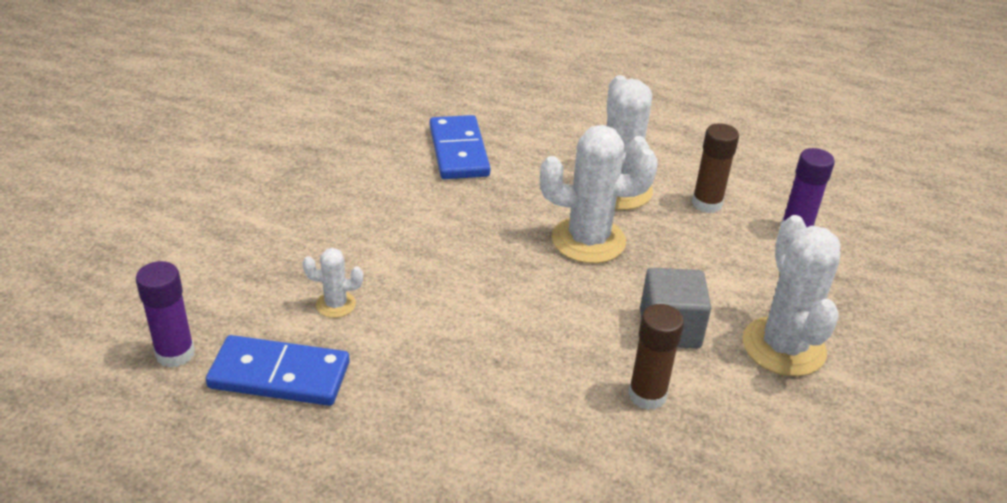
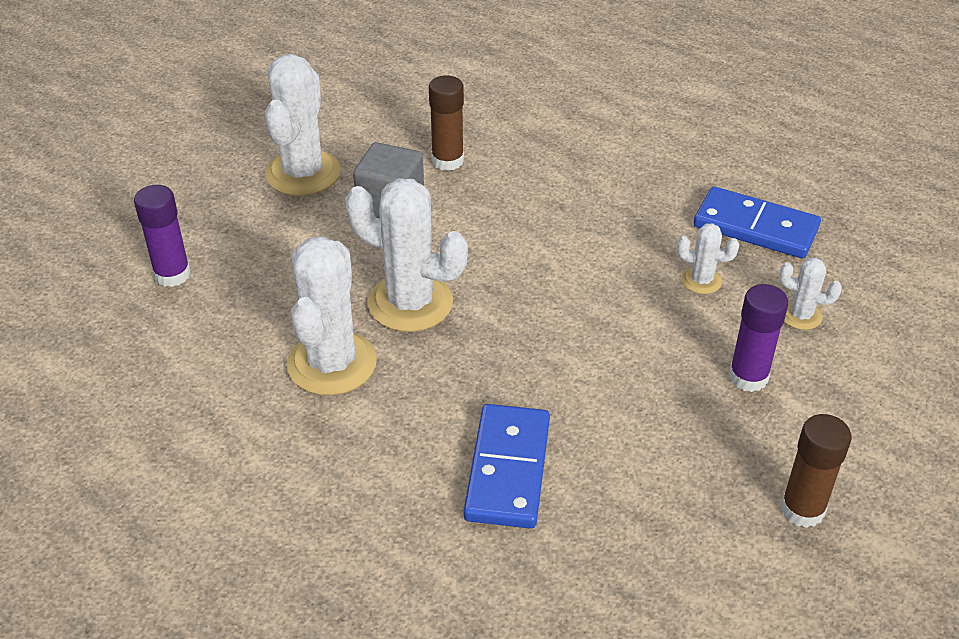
camera: 160 degrees left, 5 degrees up
purple glue stick [136,261,195,368] -> purple glue stick moved to [729,284,788,392]
brown glue stick [692,123,739,213] -> brown glue stick moved to [781,414,852,528]
none -> white cactus [779,258,842,330]

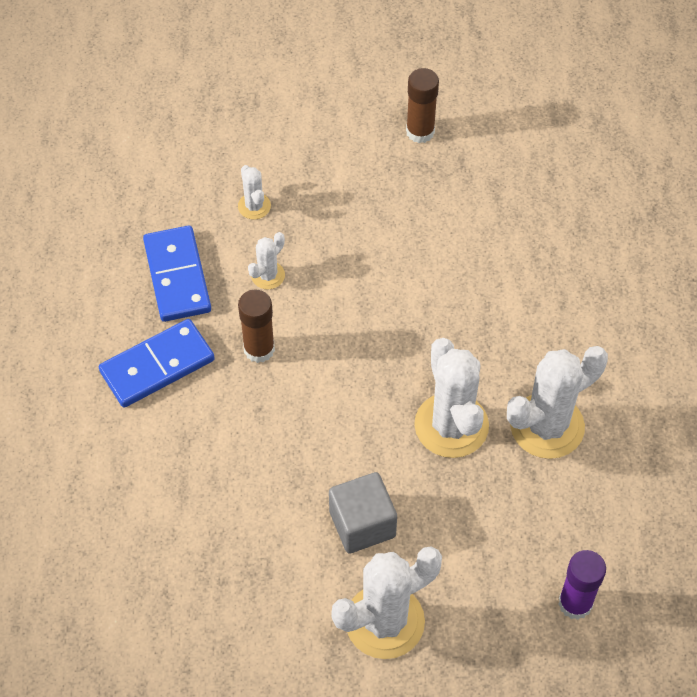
camera: 130 degrees left, 15 degrees up
brown glue stick [429,75,464,171] -> brown glue stick moved to [238,289,275,363]
blue domino [464,404,550,529] -> blue domino moved to [99,319,215,408]
white cactus [677,223,740,294] -> white cactus turned 60 degrees clockwise [248,232,285,289]
purple glue stick [729,284,788,392] -> none

